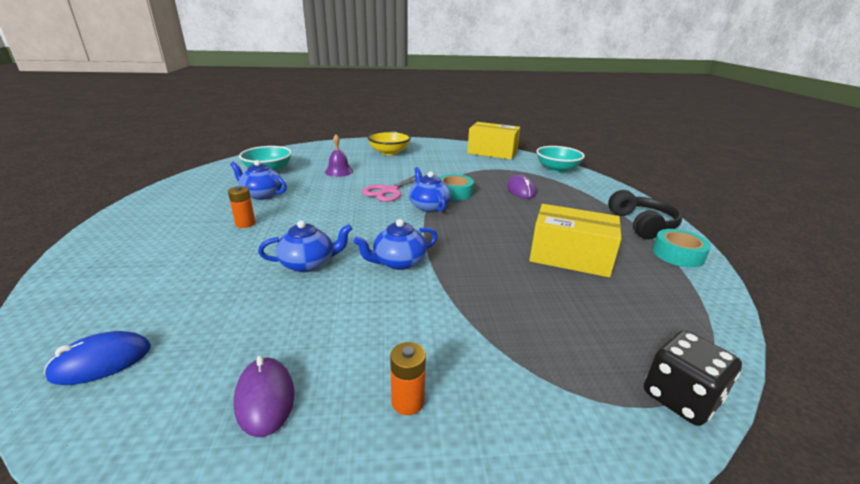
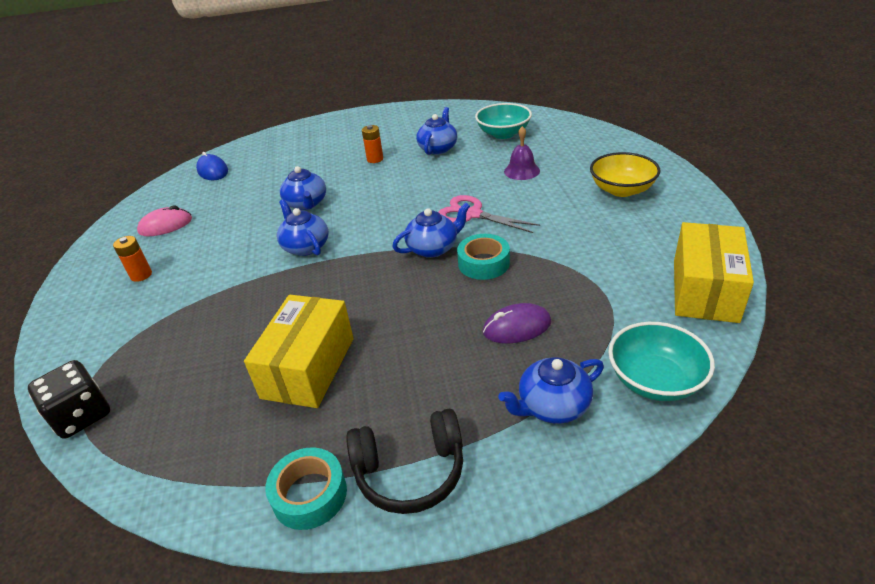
camera: 90 degrees right, 10 degrees up
purple mouse [234,356,294,437] -> pink mouse [137,205,192,236]
none -> blue teapot [498,357,604,424]

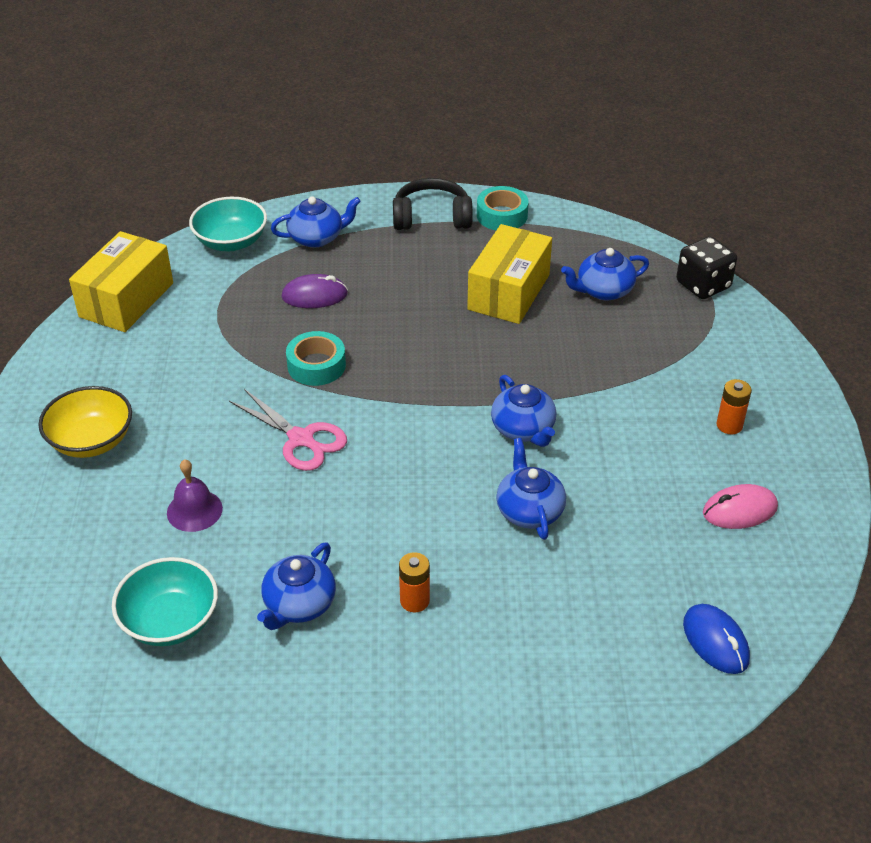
camera: 175 degrees left, 5 degrees up
blue teapot [392,203,470,258] -> blue teapot moved to [561,248,649,300]

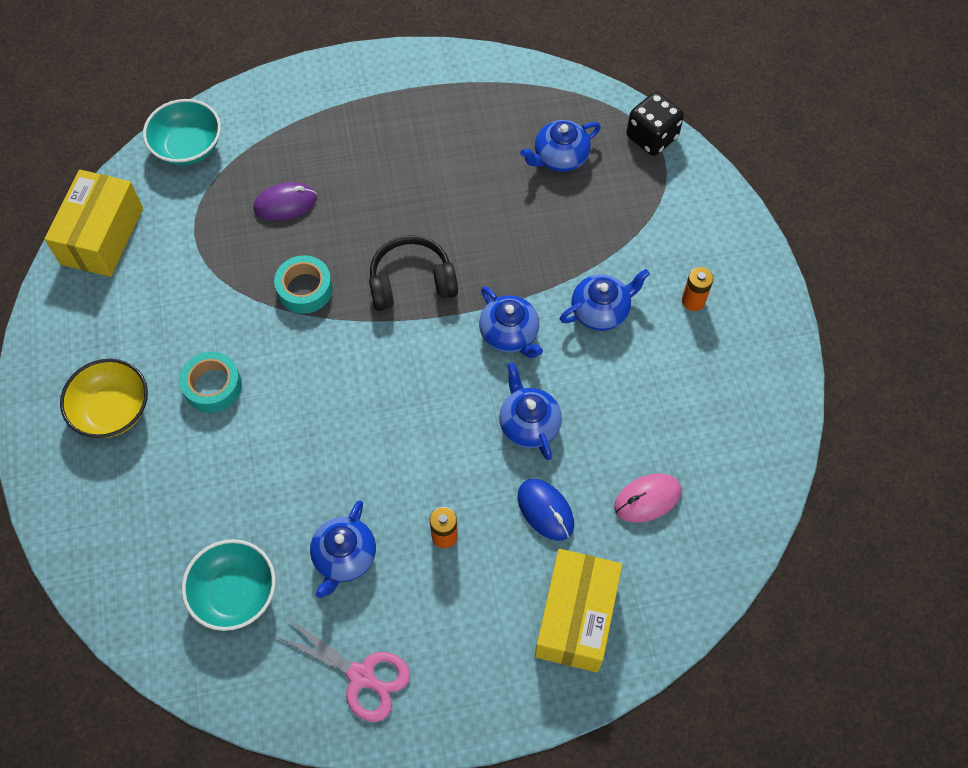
camera: 10 degrees left, 20 degrees up
purple bell [167,459,223,532] -> none
pink scissors [229,389,347,471] -> pink scissors moved to [275,618,410,722]
blue teapot [271,196,361,248] -> blue teapot moved to [560,269,650,331]
black headphones [393,178,472,230] -> black headphones moved to [369,235,458,311]
yellow box [467,224,552,324] -> yellow box moved to [535,549,622,673]
turquoise tape [477,186,529,230] -> turquoise tape moved to [179,352,242,413]
blue mouse [683,604,750,674] -> blue mouse moved to [518,479,574,541]
pink mouse [703,484,778,529] -> pink mouse moved to [614,474,681,523]

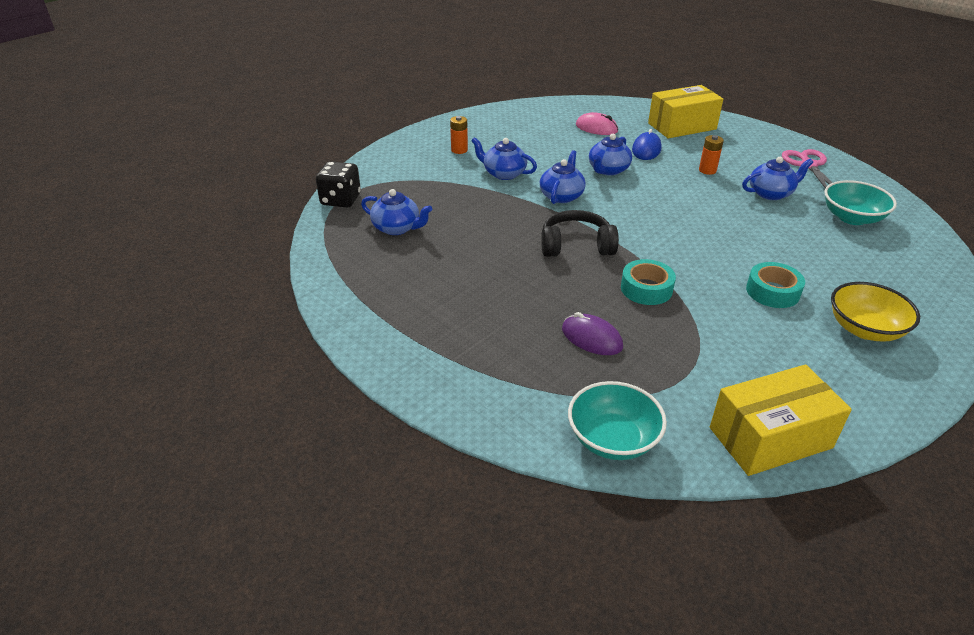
camera: 125 degrees left, 25 degrees down
black headphones [369,235,458,311] -> black headphones turned 135 degrees clockwise [541,210,619,257]

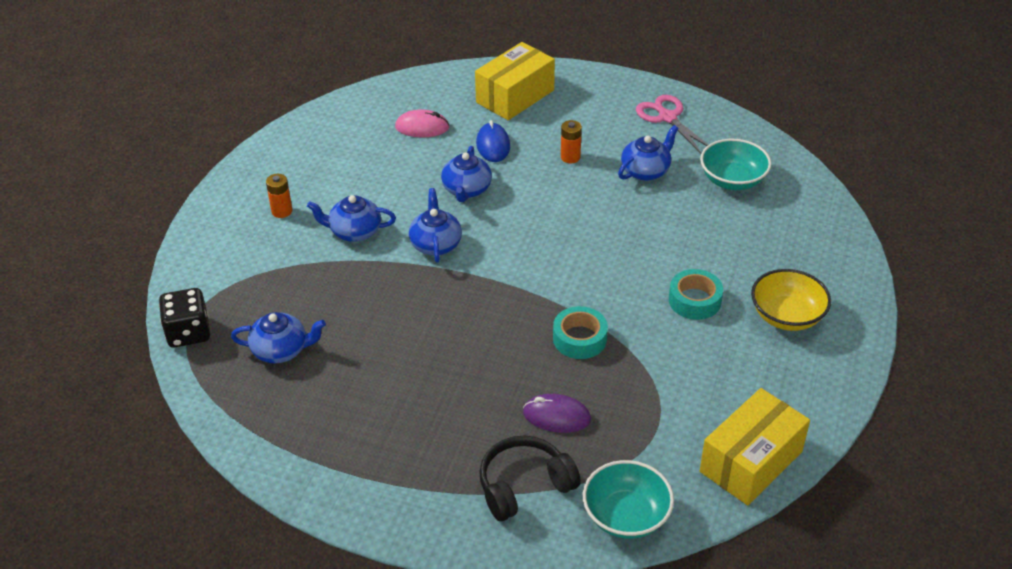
camera: 25 degrees left, 5 degrees up
black headphones [541,210,619,257] -> black headphones moved to [479,435,581,521]

